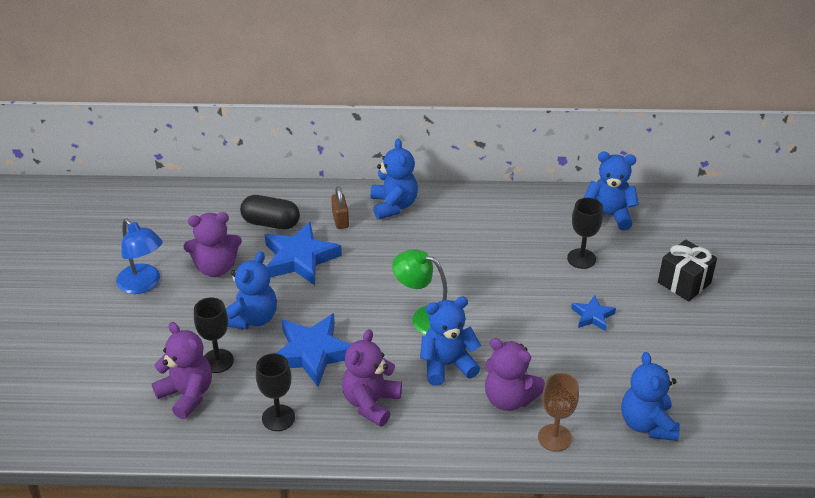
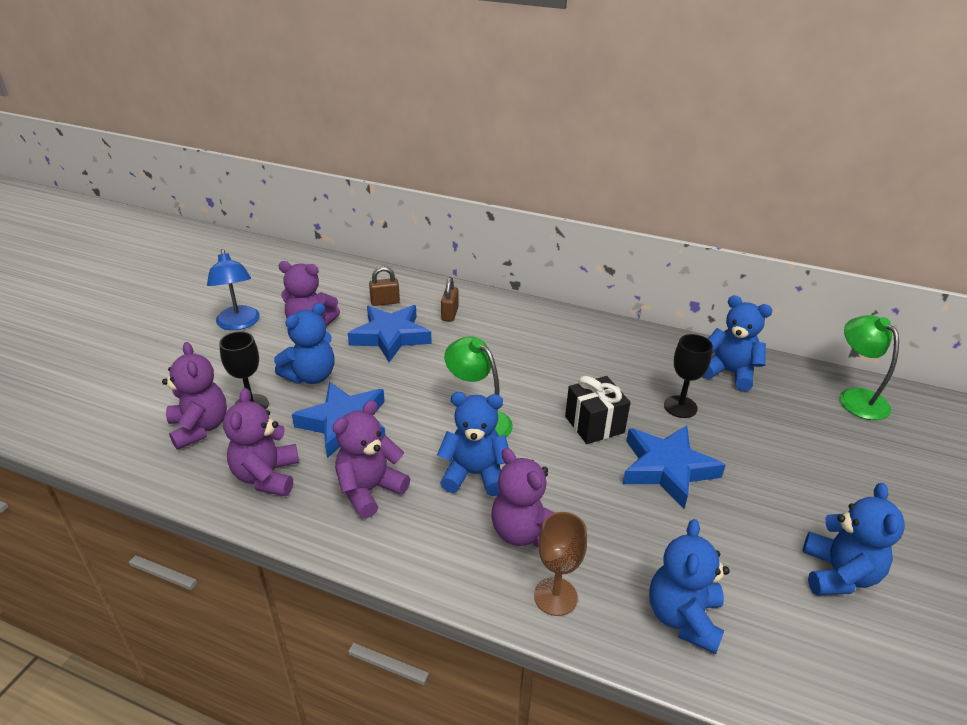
camera: 20 degrees right, 5 degrees down
black capsule [240,195,300,230] -> brown padlock [369,267,400,306]
black goblet [256,353,295,431] -> purple teddy bear [223,388,299,496]
blue teddy bear [371,138,418,220] -> blue teddy bear moved to [803,483,905,595]
blue star [571,295,616,331] -> blue star [623,425,726,509], size x1.91
black gift [658,239,717,302] -> black gift moved to [565,376,631,444]
none -> green lamp [839,315,899,420]

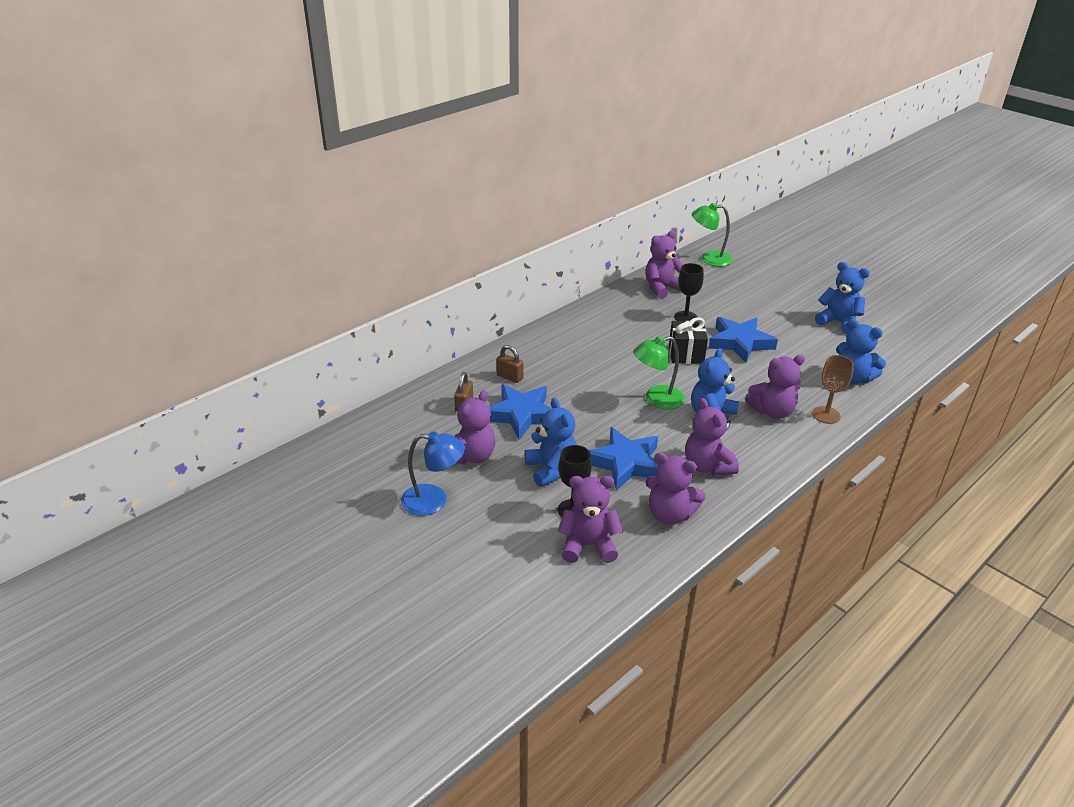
camera: 65 degrees left, 0 degrees up
blue teddy bear [702,295,773,391] -> purple teddy bear [645,230,684,299]

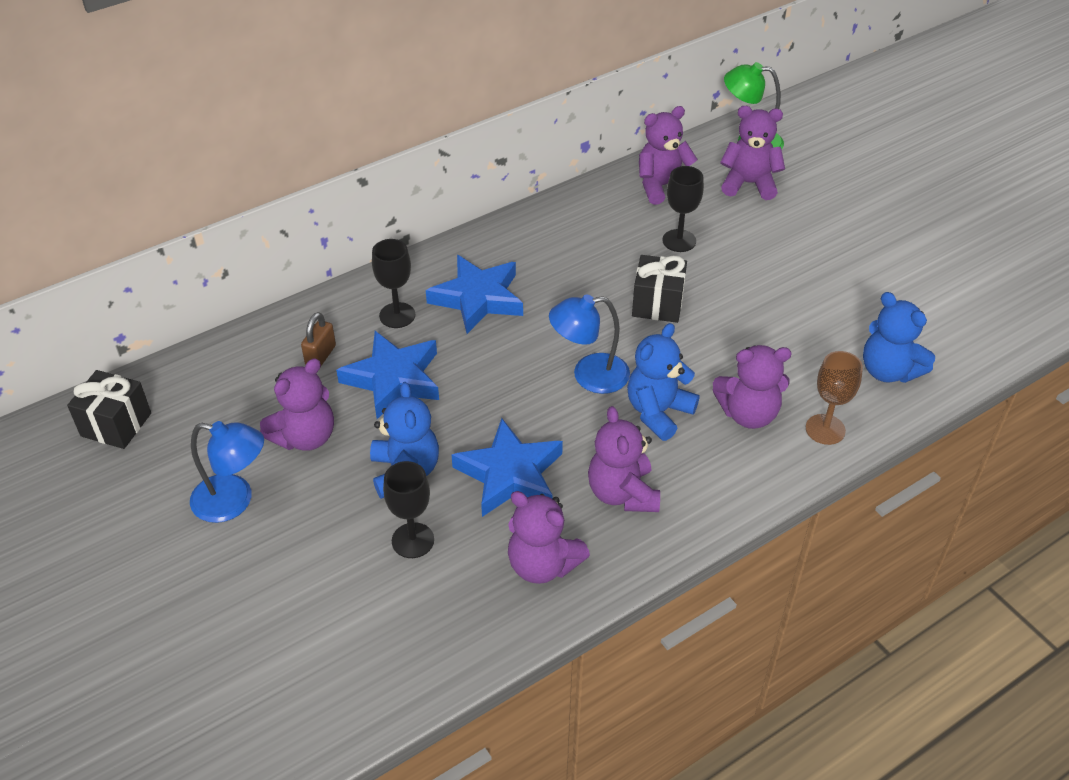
camera: 10 degrees right, 10 degrees up
brown padlock [496,345,523,383] -> black goblet [372,239,415,328]
purple teddy bear [558,476,623,563] -> purple teddy bear moved to [720,106,785,200]
green lamp [633,336,685,409] -> blue lamp [549,294,630,394]
blue star [708,317,778,362] -> blue star moved to [426,255,523,334]
blue teddy bear [815,262,870,334] -> none
none -> black gift [67,370,151,449]

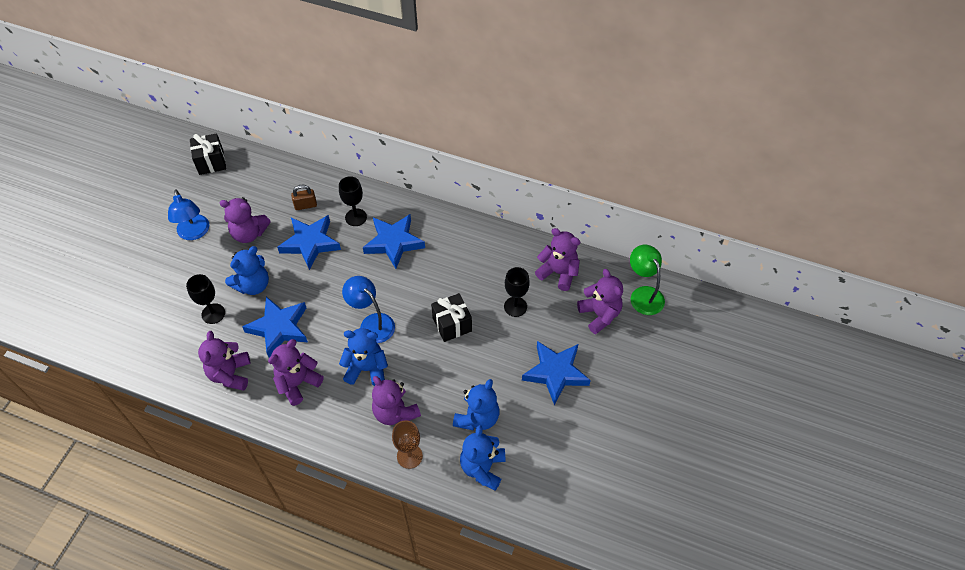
camera: 55 degrees right, 10 degrees up
none -> blue teddy bear [453,379,500,431]
none -> blue star [522,341,591,405]

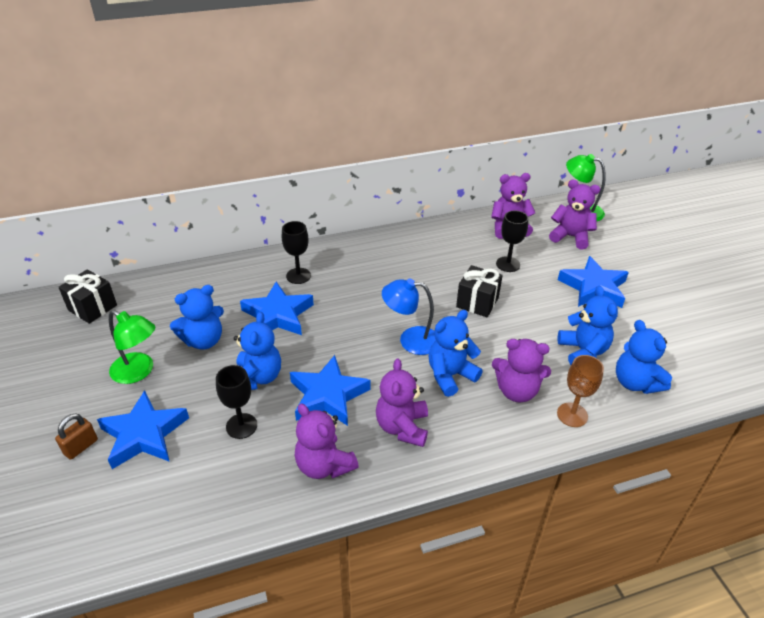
camera: 40 degrees left, 15 degrees down
blue lamp [168,189,209,240] -> green lamp [109,310,155,384]
purple teddy bear [220,197,271,243] -> blue teddy bear [170,285,224,350]
brown padlock [291,185,317,210] -> brown padlock moved to [55,413,98,460]
blue star [363,214,425,269] -> blue star moved to [97,390,189,469]

